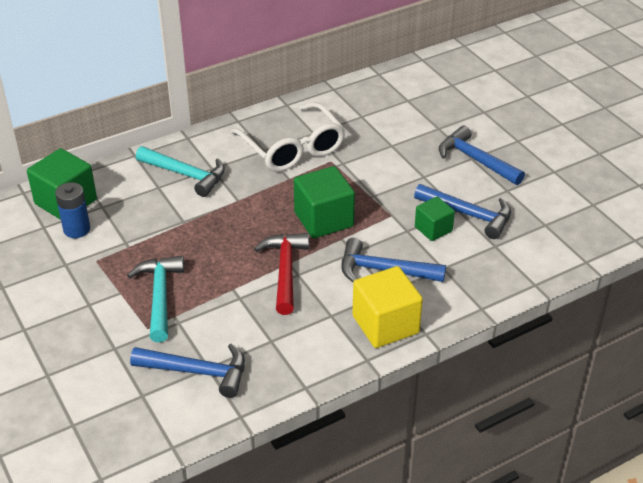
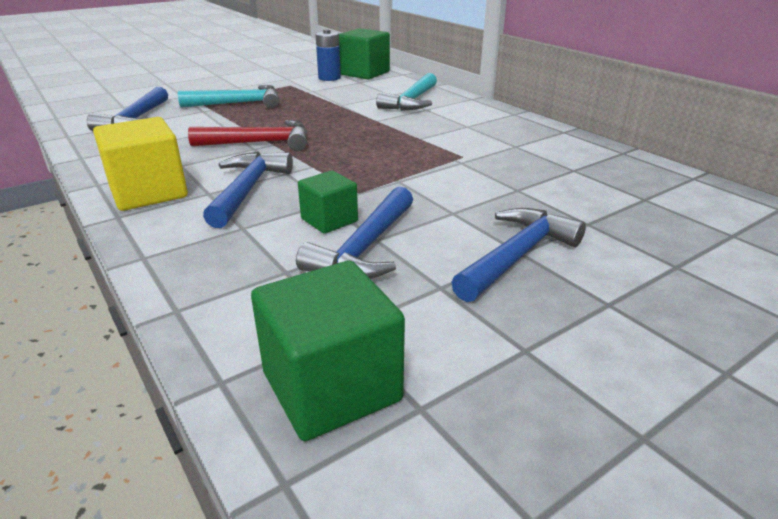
camera: 85 degrees right, 10 degrees down
white glasses [230,102,345,172] -> none
green cube [294,166,355,238] -> green cube moved to [251,260,405,441]

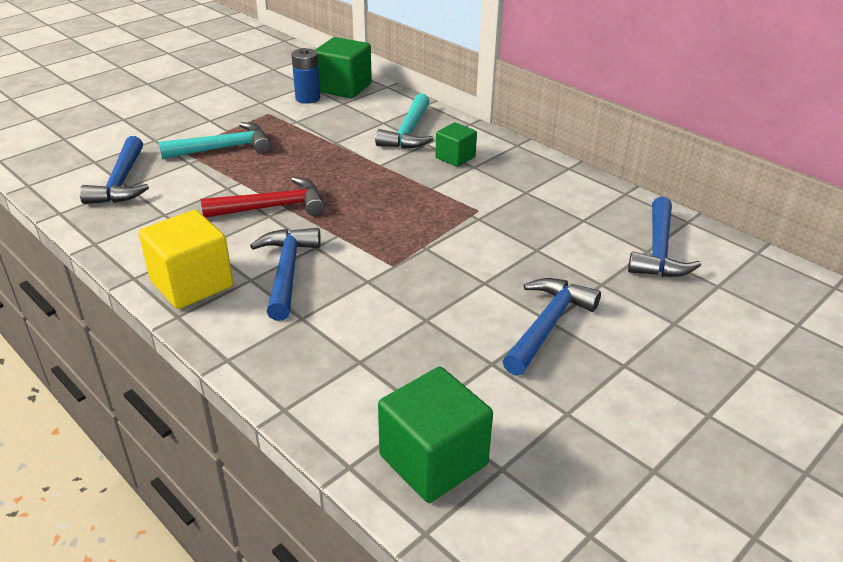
camera: 10 degrees left, 5 degrees up
blue hammer [296,187,413,279] -> blue hammer moved to [628,197,701,277]
green cube [298,170,358,234] -> green cube moved to [436,122,477,167]

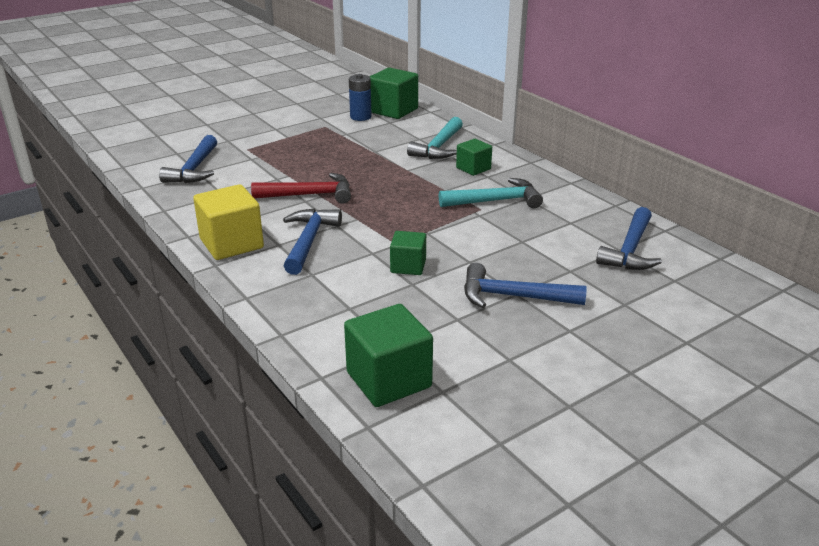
camera: 10 degrees right, 5 degrees down
turquoise hammer [159,122,271,159] -> turquoise hammer moved to [439,178,543,208]
blue hammer [503,278,601,376] -> blue hammer turned 120 degrees counterclockwise [464,263,587,308]
none -> green cube [390,231,426,275]

